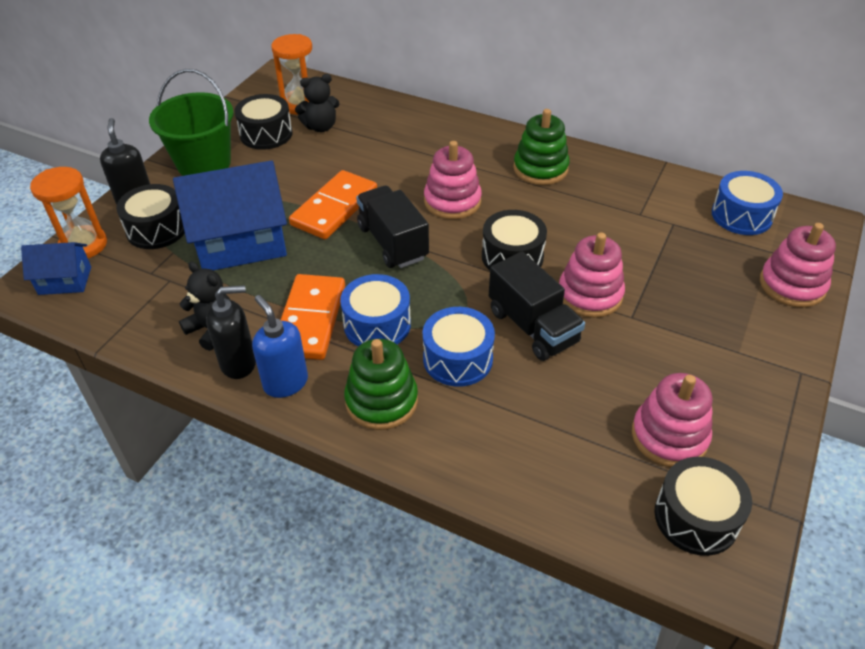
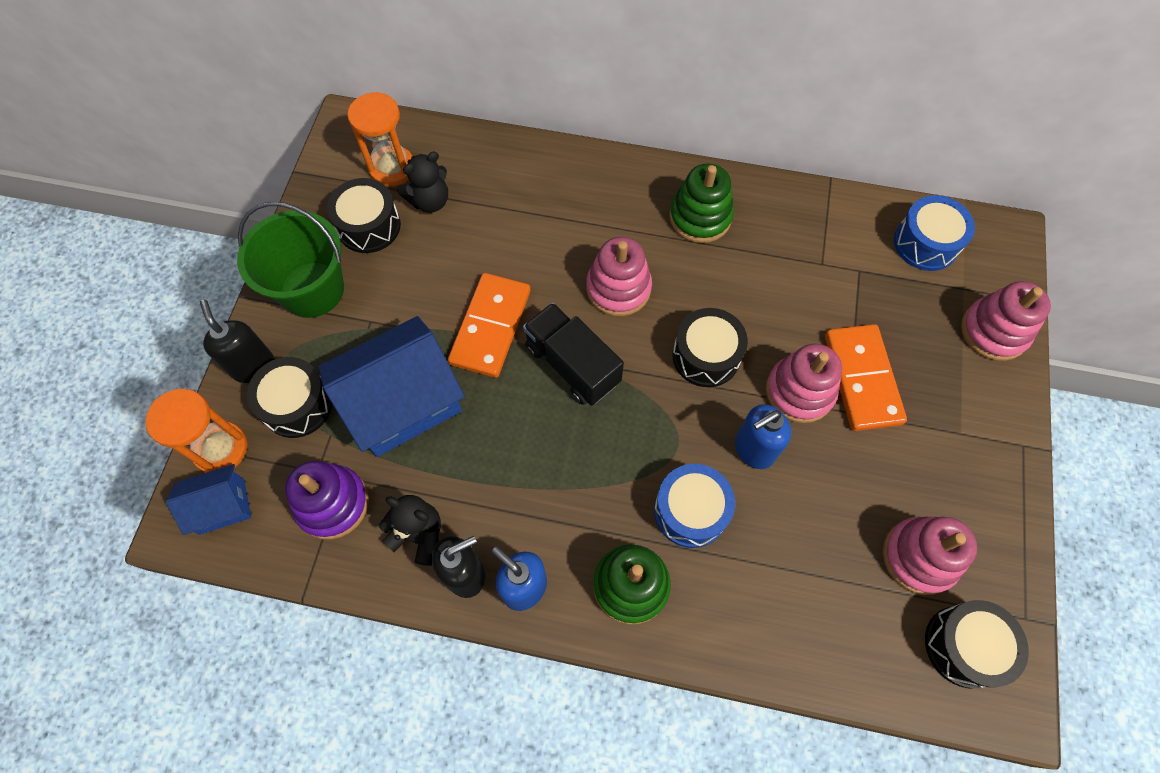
camera: 15 degrees left, 20 degrees up
orange domino [281,274,345,360] -> orange domino moved to [825,324,907,431]
blue drum [340,274,411,346] -> none
black truck [489,252,585,361] -> blue soap dispenser [735,404,791,469]
none -> purple stacking toy [285,461,369,540]

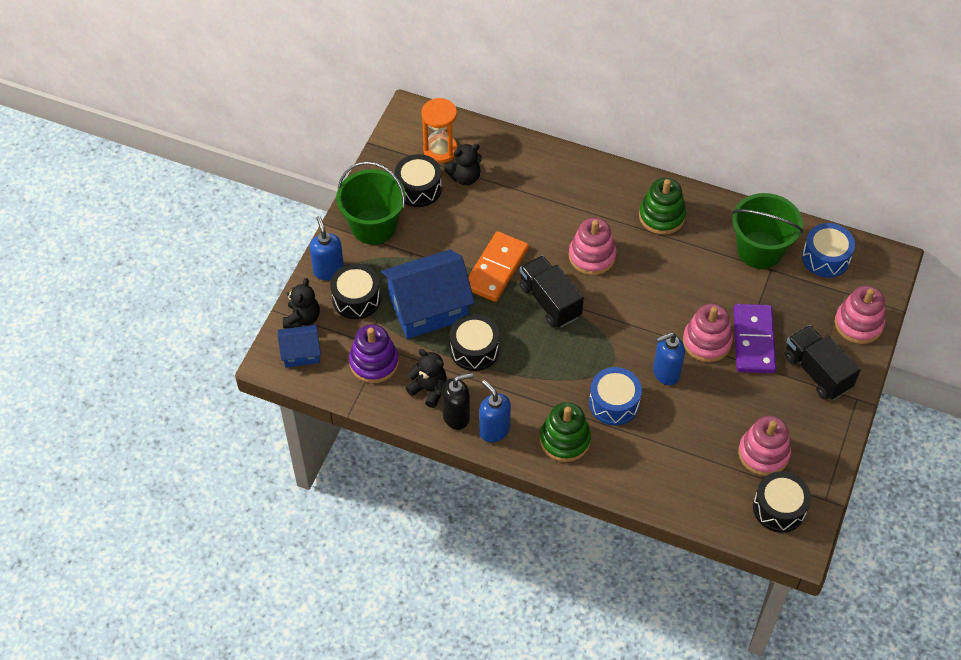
camera: 10 degrees right, 10 degrees down
orange hourglass [146,389,248,473] -> black teddy bear [283,278,320,329]
black soap dispenser [200,299,274,383] -> blue soap dispenser [310,216,344,280]
black drum [672,308,748,387] -> black drum moved to [450,314,500,371]
orange domino [825,324,907,431] -> purple domino [733,304,776,373]
none -> green bucket [732,193,803,269]
none -> black truck [784,325,860,400]

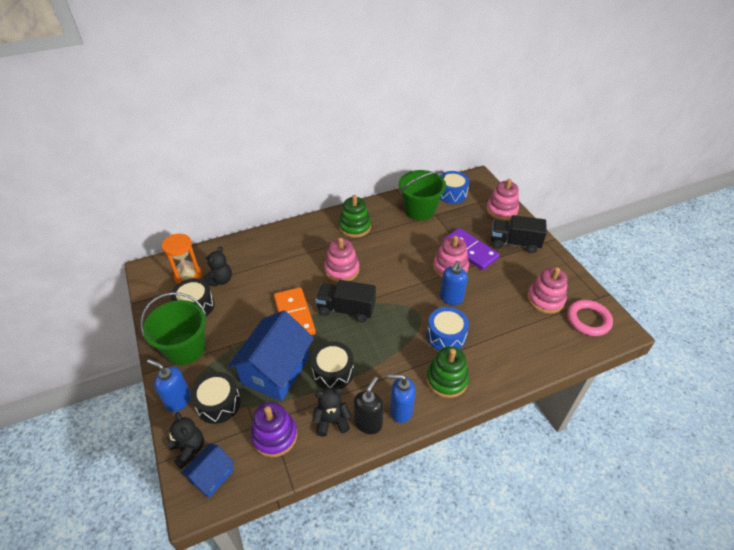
camera: 45 degrees left, 10 degrees down
black drum [753,471,811,533] -> pink ring [567,300,613,336]

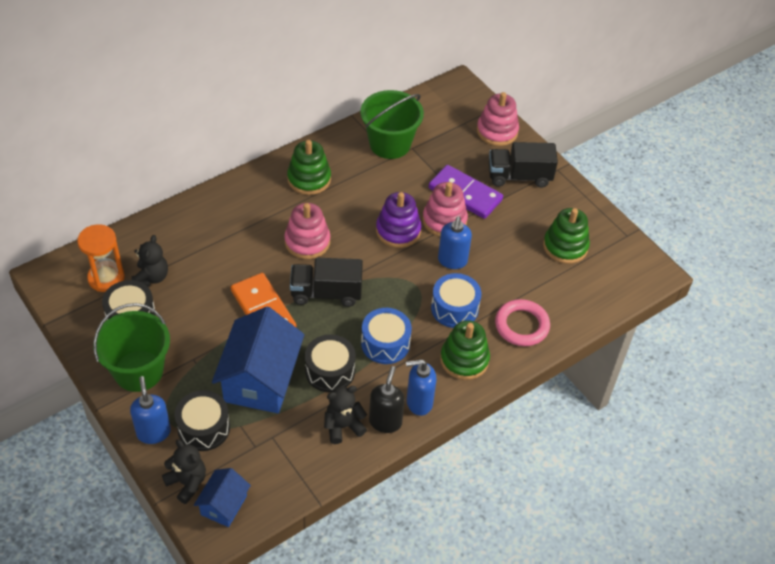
camera: 15 degrees left, 5 degrees up
blue soap dispenser [147,359,191,412] -> blue soap dispenser turned 60 degrees clockwise [130,376,171,444]
purple stacking toy [251,402,297,457] -> purple stacking toy moved to [376,192,421,248]
blue drum [440,171,470,204] -> blue drum moved to [361,308,412,364]
pink stacking toy [527,267,568,314] -> green stacking toy [543,208,590,264]
pink ring [567,300,613,336] -> pink ring moved to [495,299,550,346]

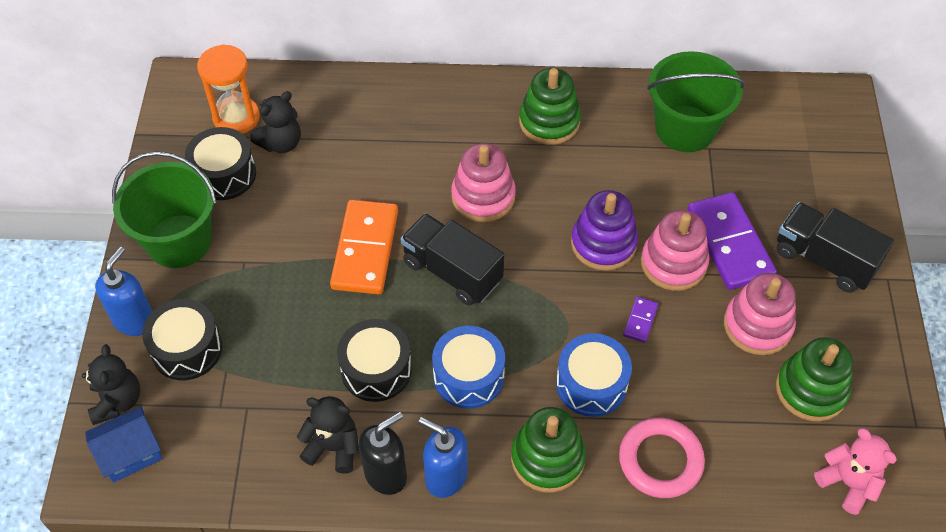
camera: 40 degrees right, 5 degrees up
blue house [212,307,304,413] -> none
blue soap dispenser [438,217,472,269] -> purple domino [623,297,658,343]
pink stacking toy [477,92,519,146] -> pink stacking toy moved to [724,273,796,355]
none -> pink teddy bear [814,428,897,515]

